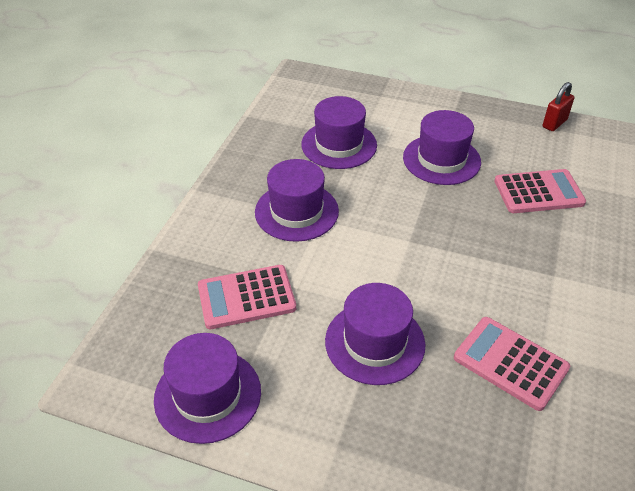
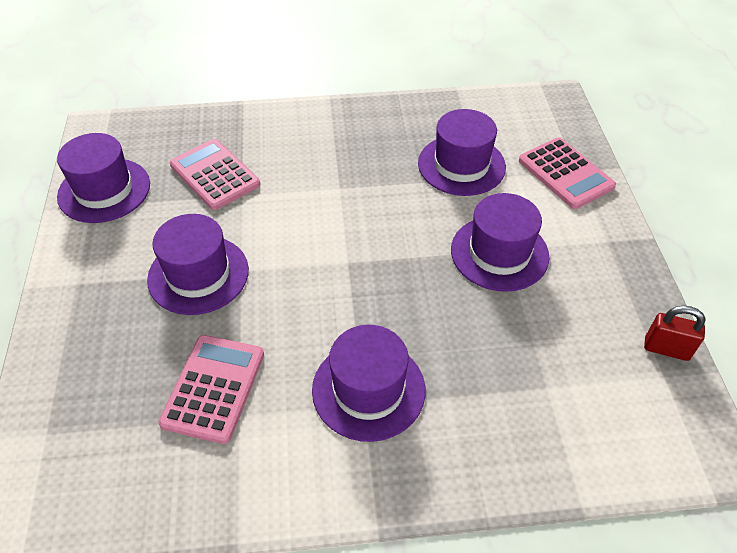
camera: 65 degrees right, 5 degrees up
purple hat [255,159,339,242] -> purple hat moved to [312,325,426,442]
pink calculator [494,169,586,213] -> pink calculator moved to [519,137,616,209]

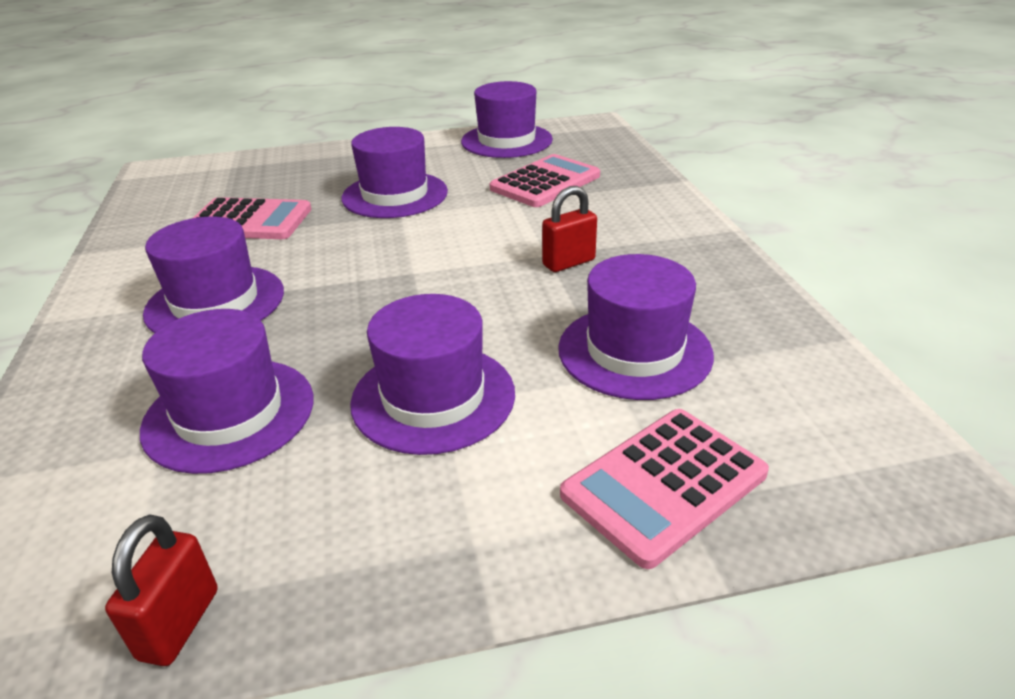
camera: 85 degrees right, 15 degrees down
none -> purple hat [140,309,314,474]
none -> red padlock [542,186,597,272]

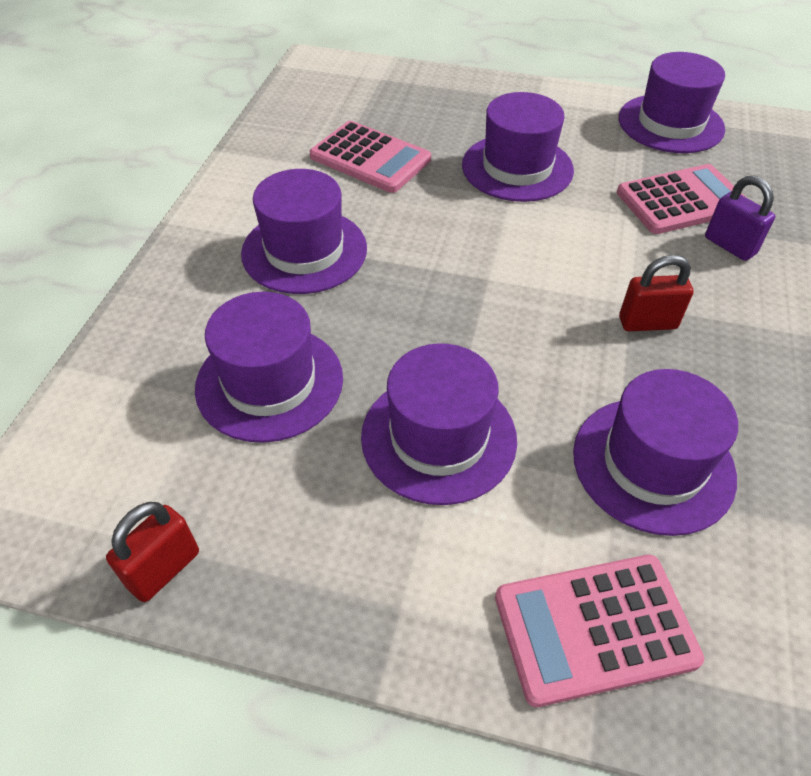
camera: 25 degrees right, 15 degrees up
none -> purple padlock [705,176,776,261]

